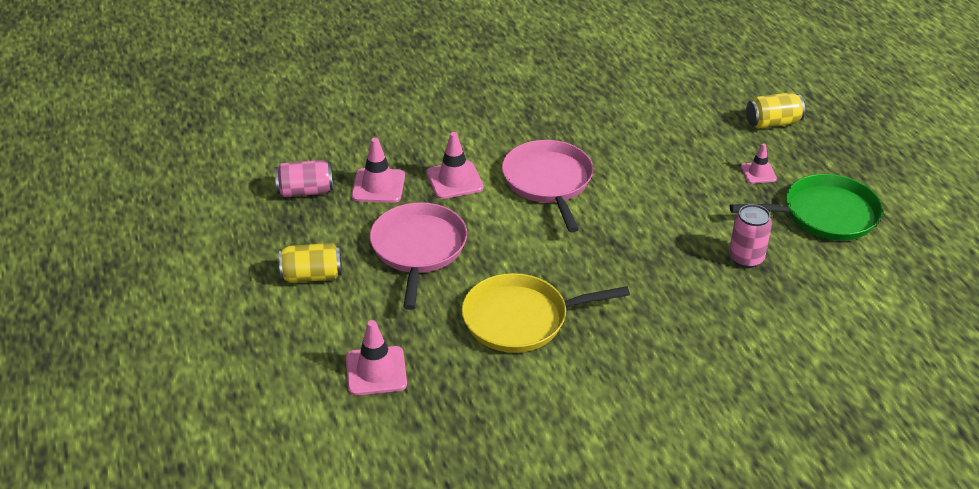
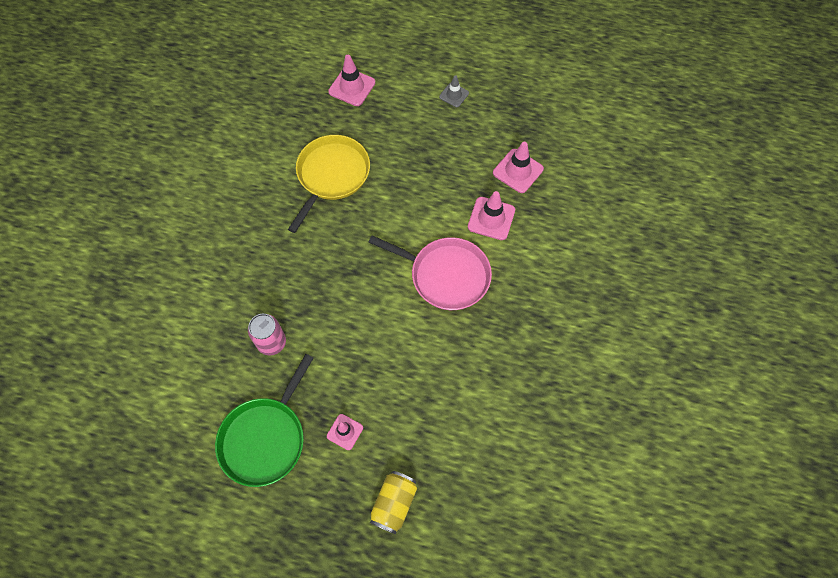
camera: 125 degrees right, 25 degrees up
pink can [275,160,333,197] -> none
yellow can [279,243,342,283] -> grey traffic cone [439,75,469,107]
pink pan [370,202,467,310] -> none

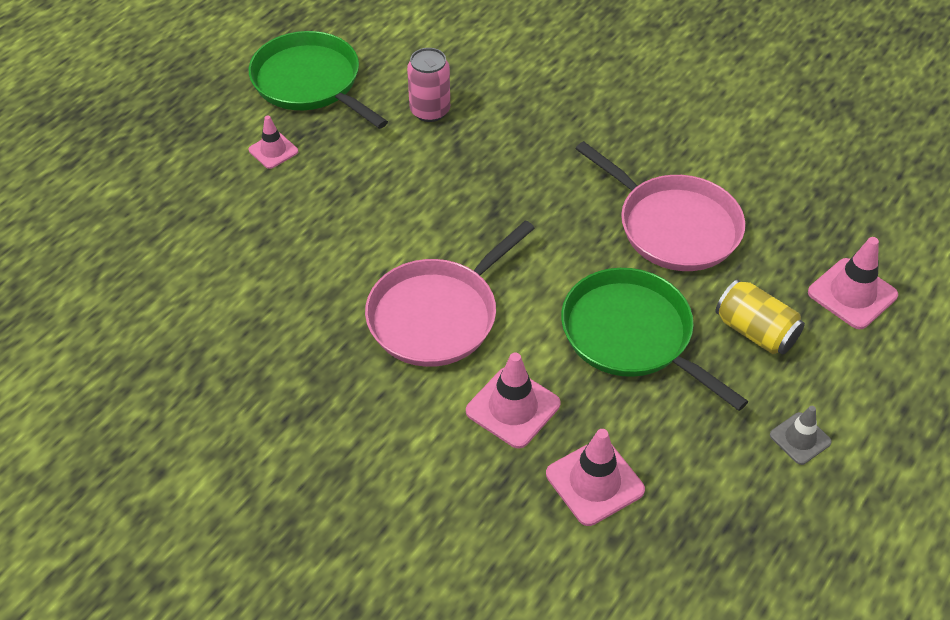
camera: 110 degrees right, 15 degrees down
yellow pan [288,135,370,233] -> pink pan [576,141,745,271]
yellow can [370,471,417,534] -> yellow can moved to [716,280,805,354]
none -> green pan [561,268,749,411]

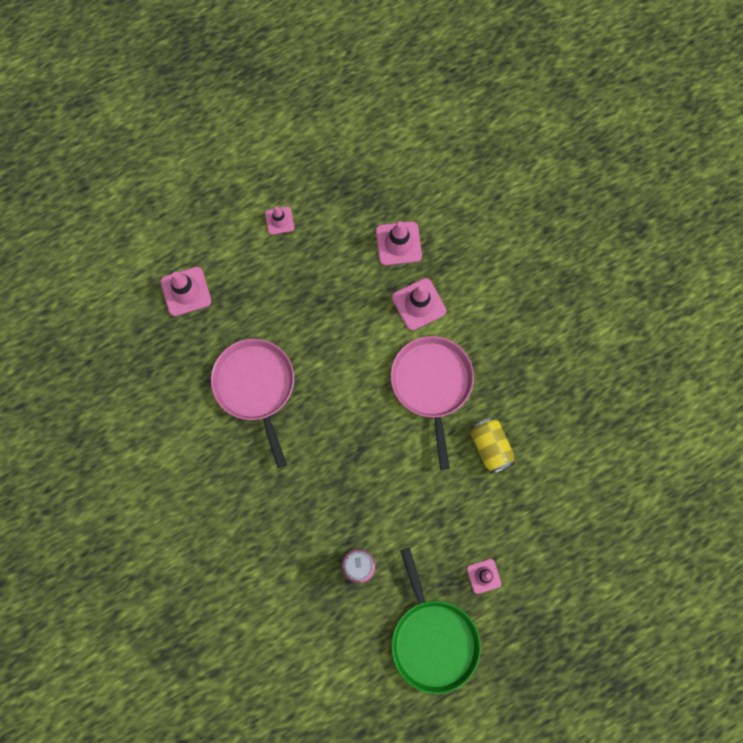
camera: 155 degrees left, 25 degrees up
pink pan [365,220,535,367] -> pink pan turned 75 degrees counterclockwise [391,336,474,470]
green pan [561,268,749,411] -> none
yellow can [716,280,805,354] -> yellow can moved to [470,417,515,474]
grey traffic cone [770,406,832,465] -> pink traffic cone [265,206,294,235]

